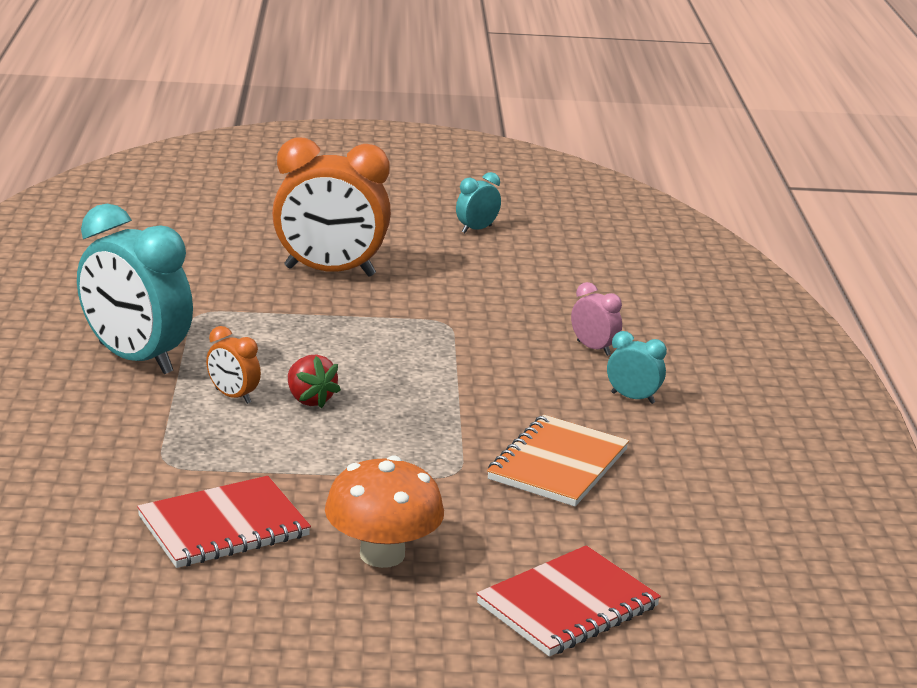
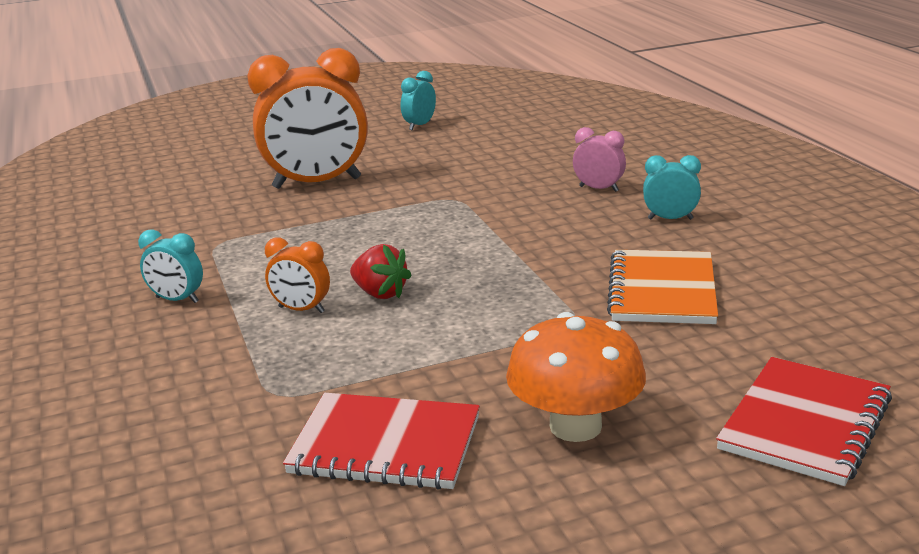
camera: 15 degrees left, 0 degrees up
turquoise clock [77,204,193,374] -> turquoise clock [138,230,203,303], size x0.45
red notebook [137,476,311,568] -> red notebook turned 60 degrees clockwise [283,393,480,490]

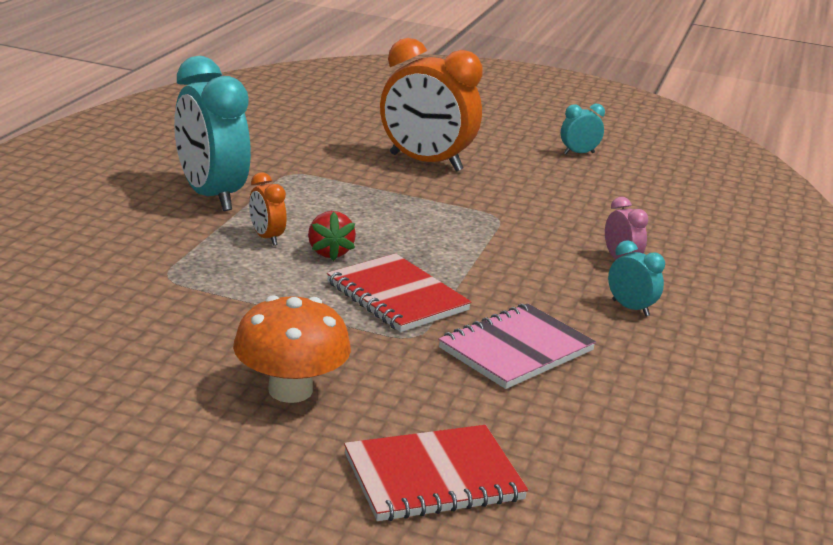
camera: 35 degrees right, 0 degrees up
turquoise clock [138,230,203,303] -> turquoise clock [174,56,251,211], size x2.23
red notebook [283,393,480,490] -> red notebook moved to [327,253,471,332]
orange notebook [607,250,718,324] -> pink notebook [438,303,596,389]

